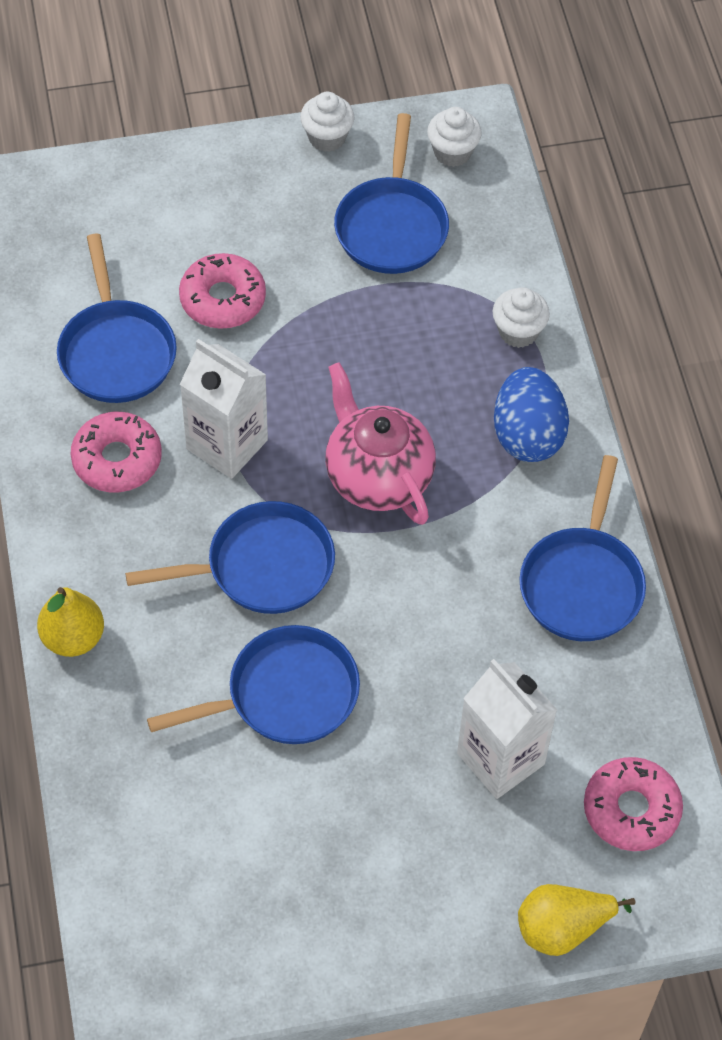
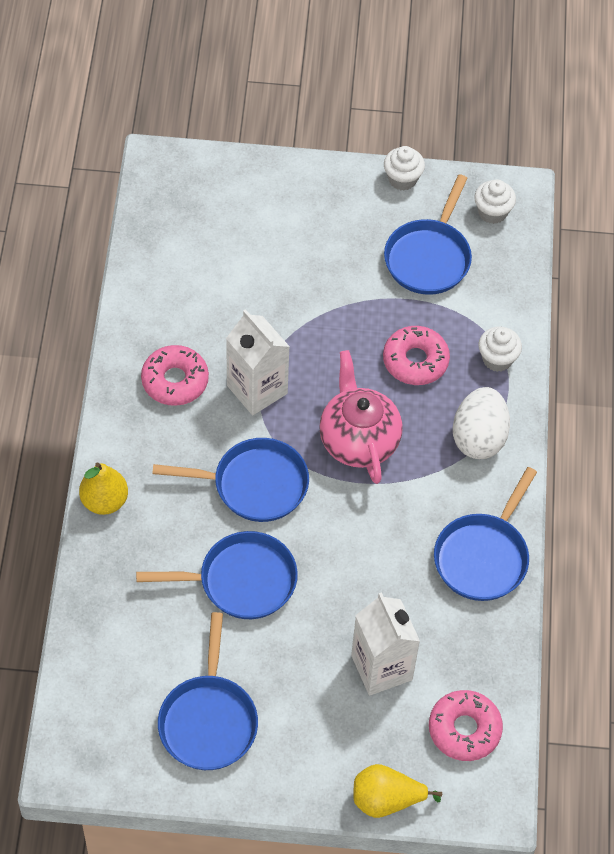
camera: 15 degrees right, 0 degrees up
blue pan [57,234,177,403] -> blue pan moved to [158,612,258,770]
pink donut [179,253,266,329] -> pink donut moved to [383,326,450,385]
blue egg [494,367,569,462] -> white egg [453,387,510,459]

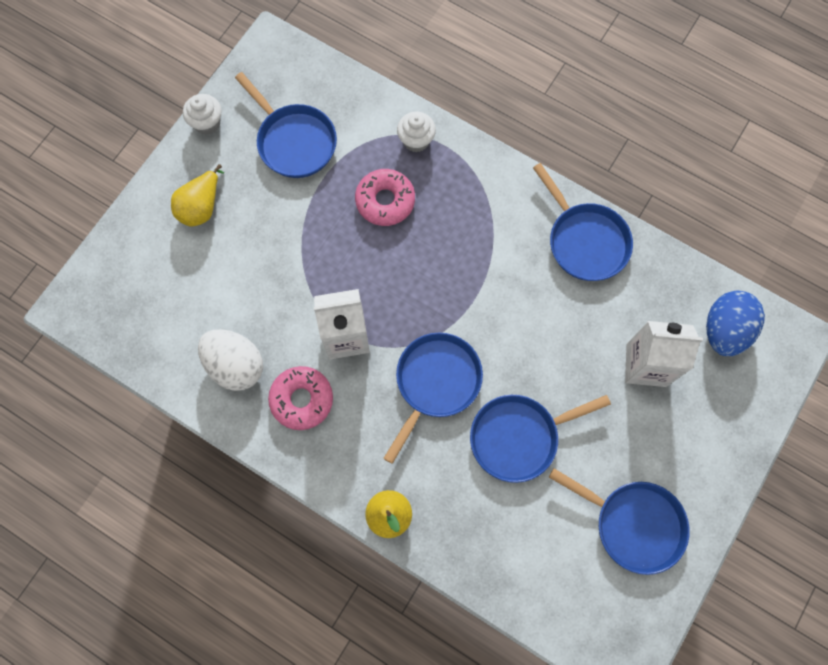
camera: 60 degrees left, 15 degrees up
blue pan [136,531,298,619] -> blue pan turned 135 degrees counterclockwise [470,395,611,483]
pink teapot [319,350,403,484] -> none
yellow pear [353,764,442,818] -> yellow pear moved to [171,164,224,227]
pink donut [429,690,503,761] -> blue egg [706,290,765,356]
white egg [453,387,510,459] -> white egg moved to [198,329,263,391]
white cupcake [474,179,516,224] -> none

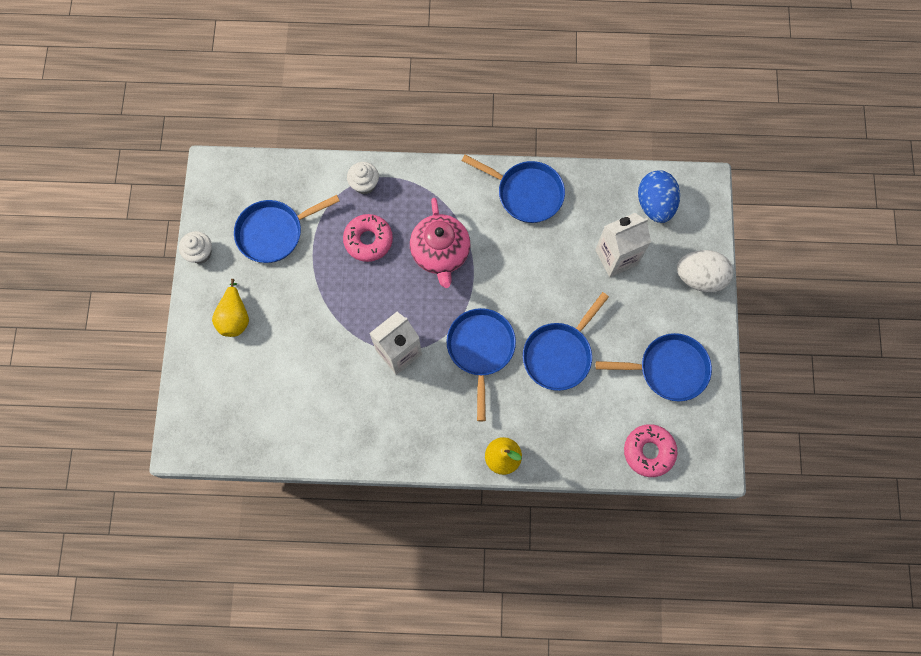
camera: 30 degrees left, 0 degrees up
white egg [198,329,263,391] -> white egg moved to [677,250,733,292]
blue pan [235,72,337,178] -> blue pan turned 135 degrees clockwise [234,195,340,263]
pink donut [268,366,333,430] -> pink donut moved to [624,424,677,477]
none -> pink teapot [410,198,470,288]

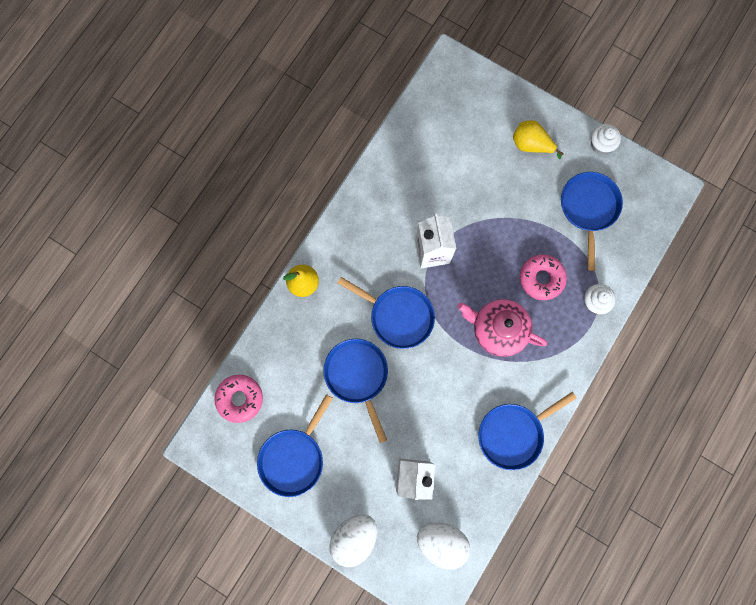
camera: 120 degrees right, 5 degrees up
blue egg [638,170,680,223] -> white egg [417,523,470,570]

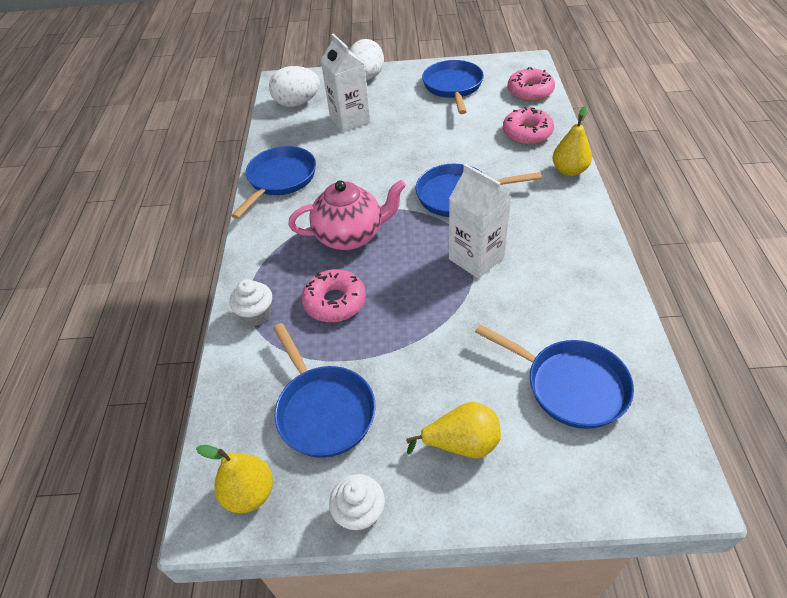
camera: 150 degrees right, 30 degrees down
blue pan [323,339,388,443] -> blue pan moved to [475,324,634,429]
none -> yellow pear [196,445,273,513]
none -> pink donut [503,107,554,144]

